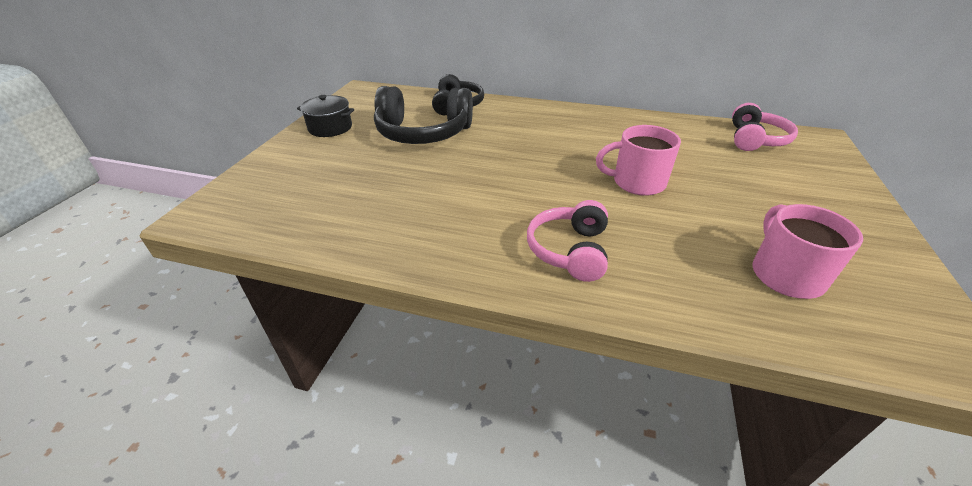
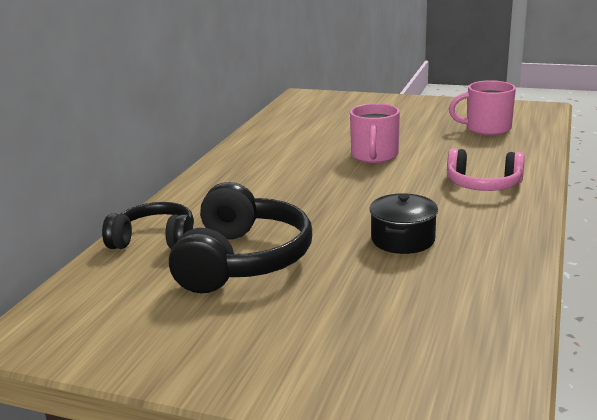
camera: 85 degrees left, 15 degrees down
black pot [297,95,354,137] -> black pot moved to [369,193,438,254]
pink headphones [732,103,798,151] -> none

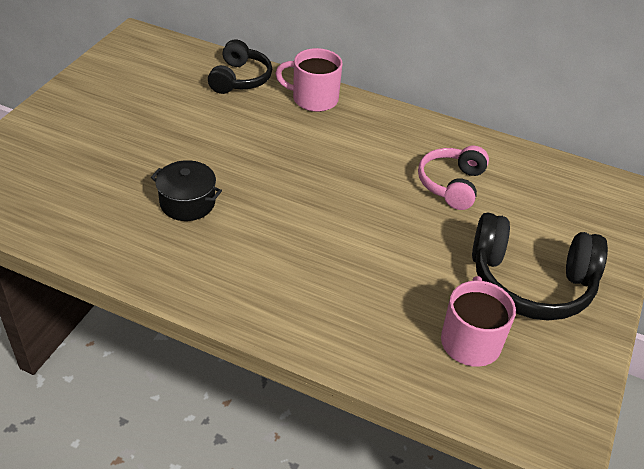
camera: 90 degrees right, 20 degrees up
black headphones [169,182,312,293] -> black headphones moved to [472,213,608,320]
pink mug [350,103,400,163] -> pink mug moved to [275,48,343,112]
pink headphones [447,148,525,191] -> pink headphones moved to [418,145,489,210]

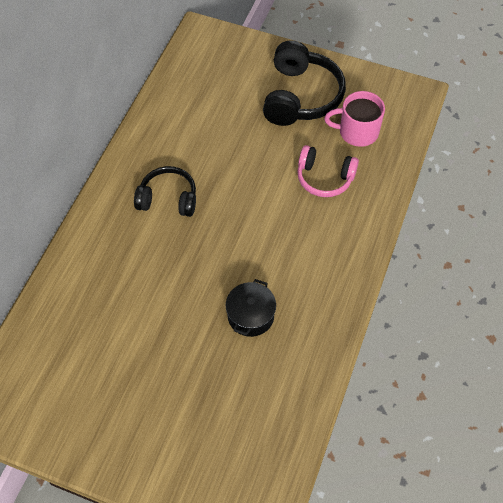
camera: 90 degrees left, 15 degrees up
black headphones [208,39,272,94] -> black headphones moved to [134,166,196,217]
pink mug [275,48,343,112] -> none
pink headphones [418,145,489,210] -> pink headphones moved to [297,145,359,197]

